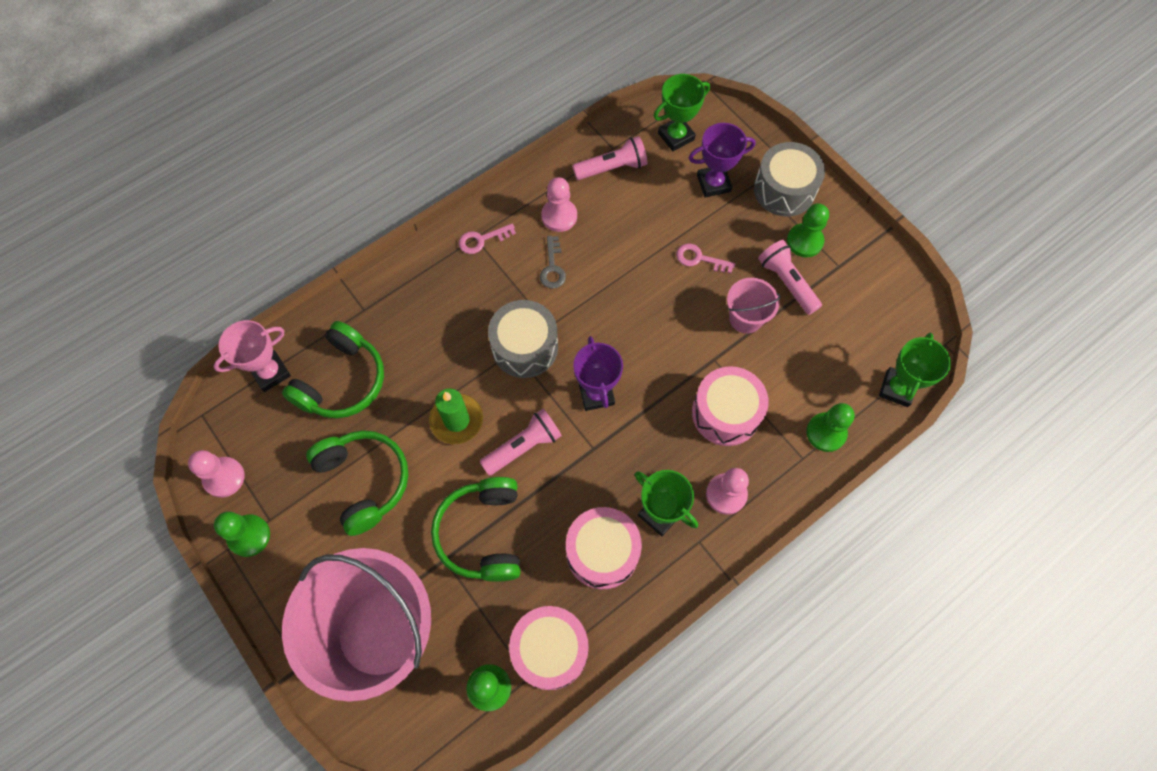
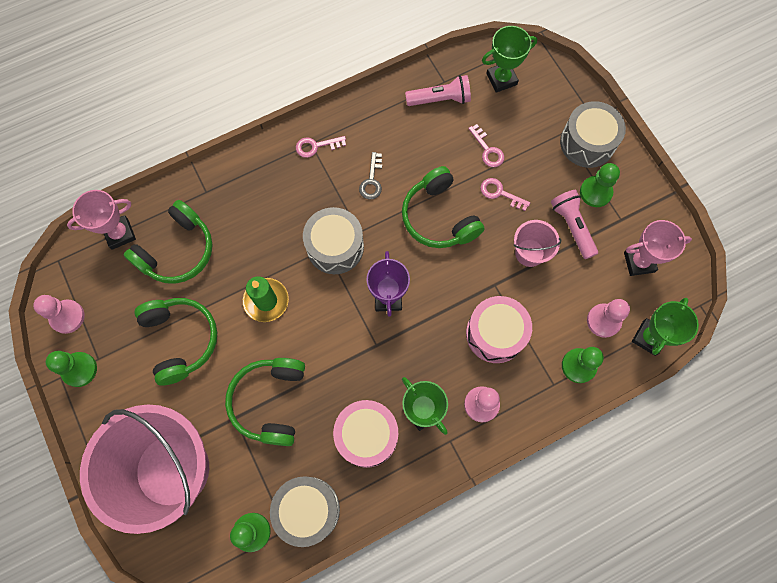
camera: 10 degrees right, 5 degrees up
pink flashlight [480,409,562,476] -> none
pink drum [509,606,589,690] -> grey drum [270,476,340,547]
pink pawn [541,177,577,232] -> pink pawn moved to [587,299,630,338]
purple trophy [689,123,756,198] -> none
none -> green headphones [402,166,485,248]
none -> pink key [468,124,504,167]
none -> pink trophy [624,220,692,276]

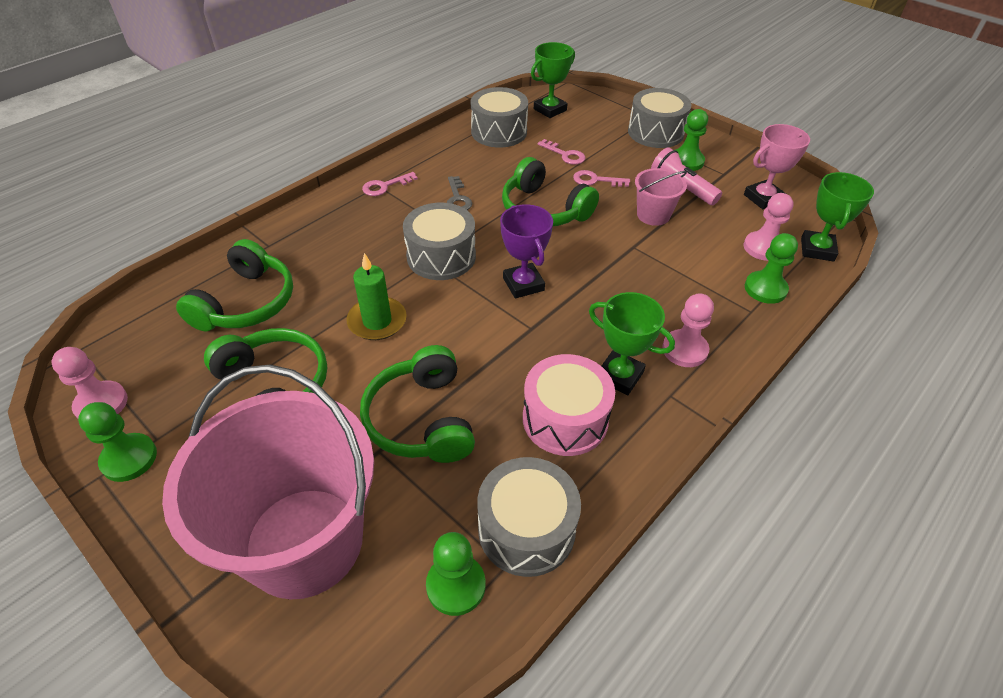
camera: 20 degrees left, 25 degrees down
pink trophy [67,190,136,250] -> none
pink flashlight [405,75,471,106] -> grey drum [471,87,528,147]
pink drum [466,296,532,363] -> none

